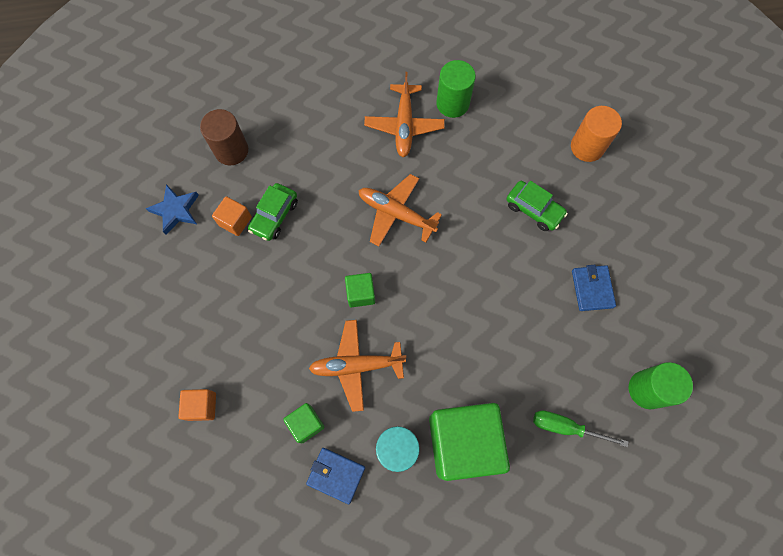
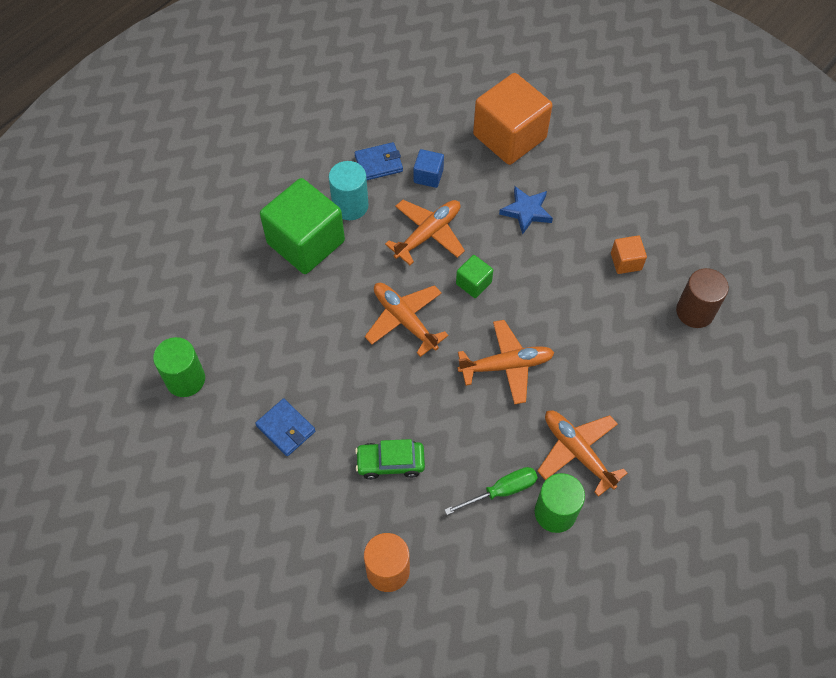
camera: 140 degrees right, 10 degrees down
blue star [146,184,199,235] -> blue star moved to [499,186,553,235]
orange cube [178,389,216,421] -> orange cube [473,73,553,165], size x2.21
green car [248,183,298,241] -> none
green cube [283,403,325,443] -> blue cube [413,149,444,188]
green screwdriver [533,411,629,447] -> green screwdriver moved to [444,467,538,515]
none -> orange plane [365,283,449,357]

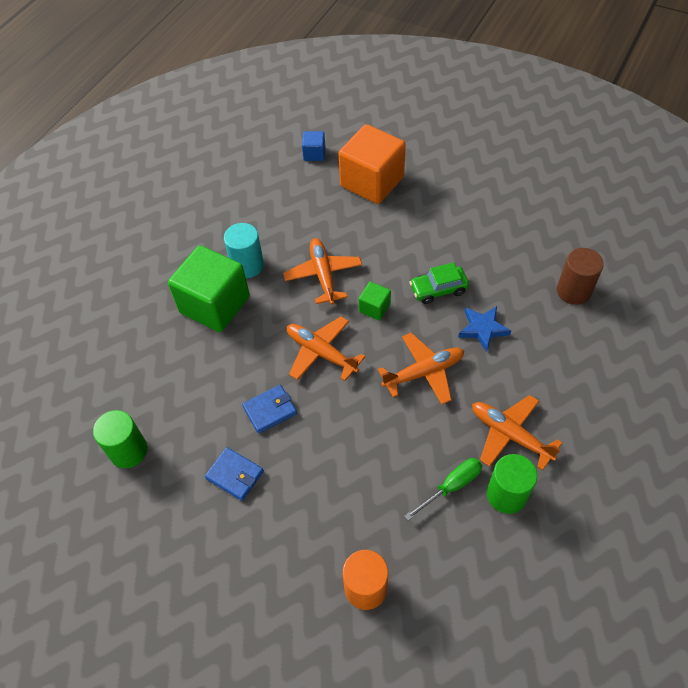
camera: 10 degrees left, 5 degrees down
blue wallet [355,142,403,180] -> blue wallet moved to [242,385,297,434]
green car [355,439,425,480] -> green car moved to [409,262,469,304]
orange plane [385,200,465,265] -> orange plane turned 45 degrees counterclockwise [283,238,362,305]
blue cube [413,149,444,188] -> blue cube moved to [302,131,325,161]
blue star [499,186,553,235] -> blue star moved to [458,306,511,352]
orange cube [611,236,647,274] -> none

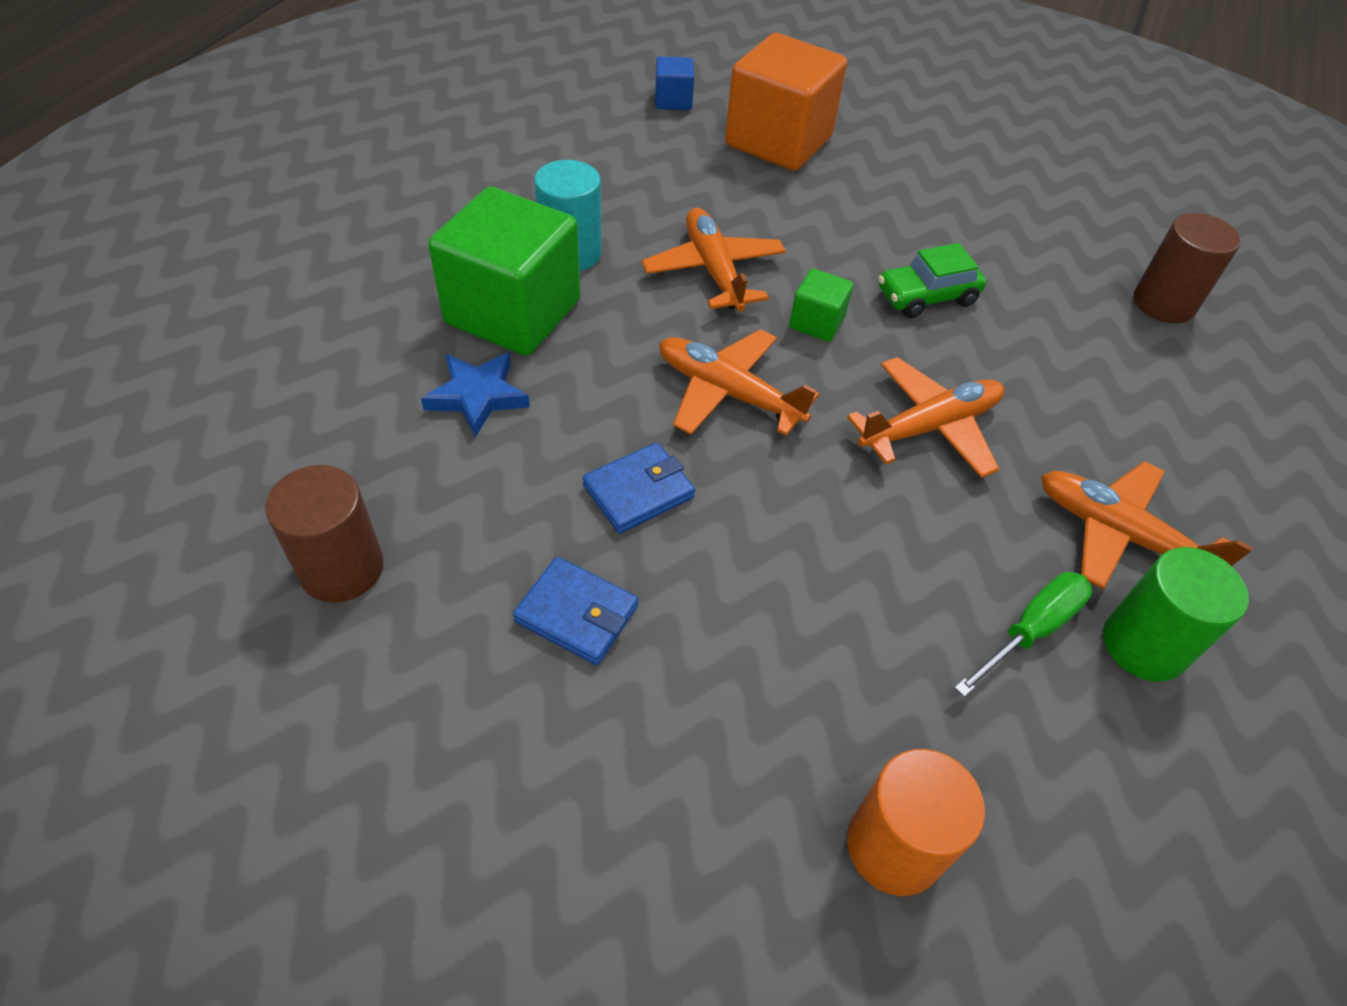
camera: 10 degrees left, 5 degrees down
green cylinder [93,410,147,468] -> brown cylinder [265,465,384,603]
blue star [458,306,511,352] -> blue star moved to [421,353,530,438]

